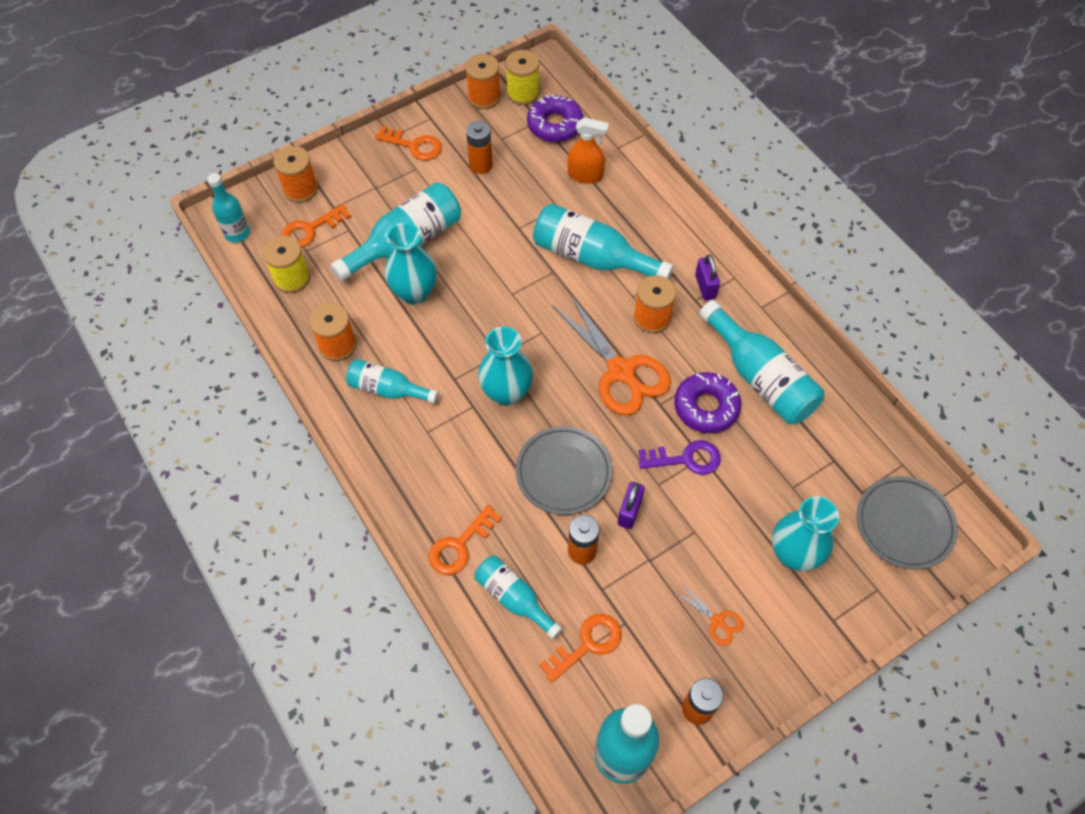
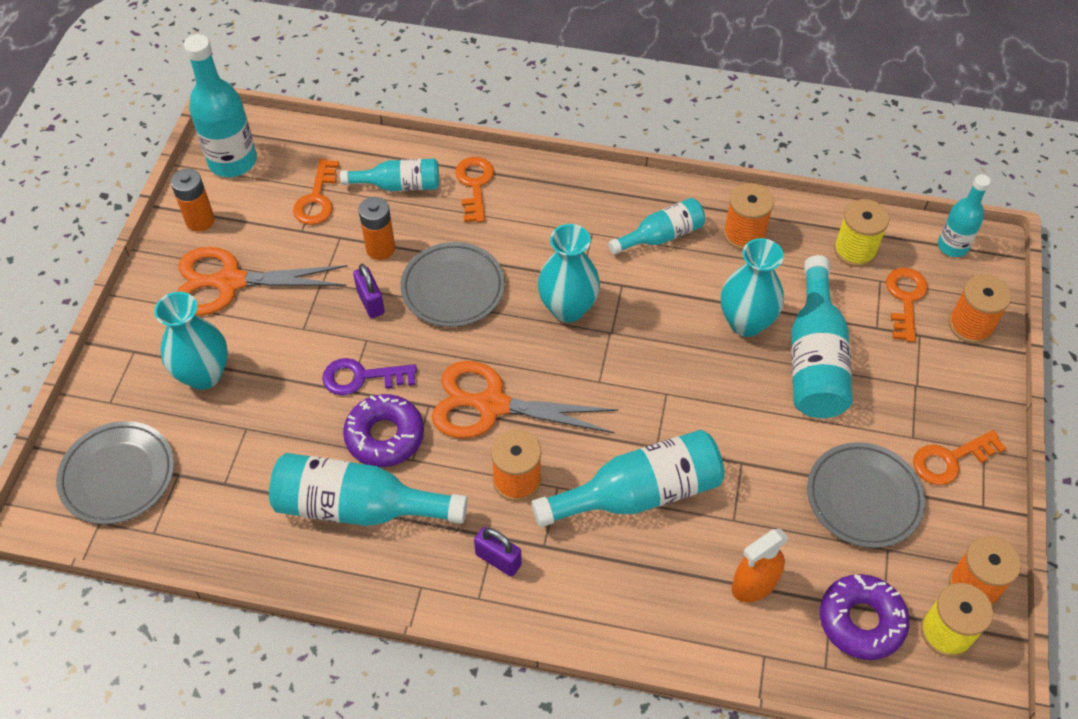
camera: 135 degrees right, 5 degrees down
orange battery [466,121,493,174] -> grey plate [807,442,925,548]
purple key [639,440,721,475] -> purple key turned 45 degrees clockwise [322,358,417,395]
orange scissors [675,583,744,645] -> orange scissors [177,247,348,316], size x2.28

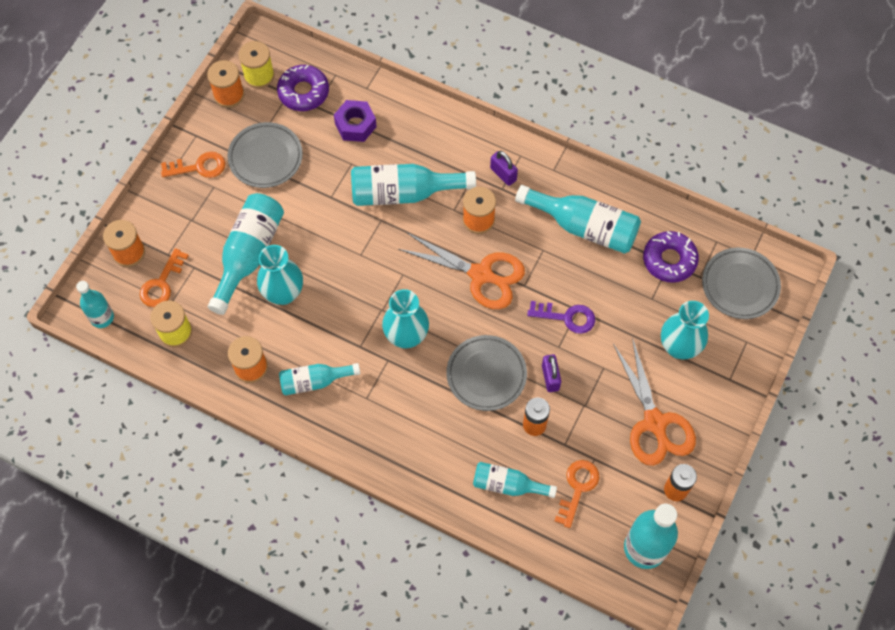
camera: 165 degrees left, 10 degrees up
orange scissors [177,247,348,316] -> orange scissors turned 60 degrees clockwise [613,337,696,466]
purple donut [343,394,424,467] -> purple donut moved to [643,231,699,283]
orange key [455,157,494,222] -> none
orange spray bottle [732,529,789,602] -> purple nut [334,100,377,142]

